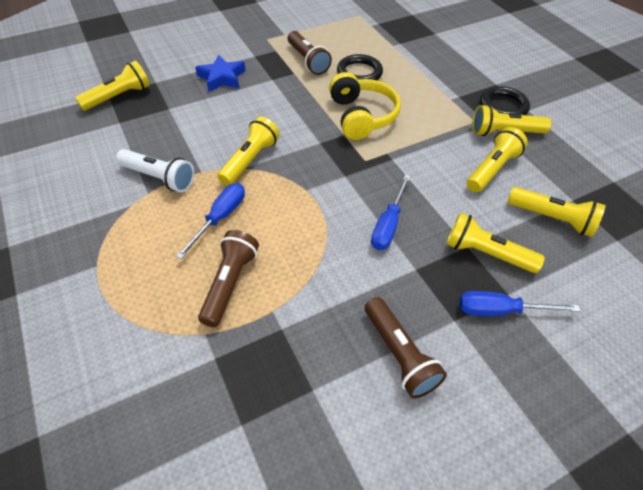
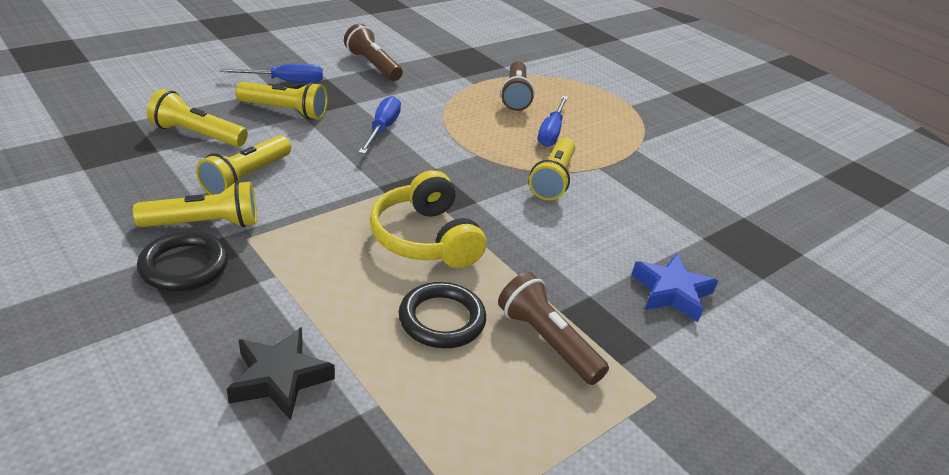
camera: 165 degrees right, 15 degrees down
yellow flashlight [75,61,150,111] -> none
white flashlight [116,149,194,192] -> none
none -> black star [227,327,335,420]

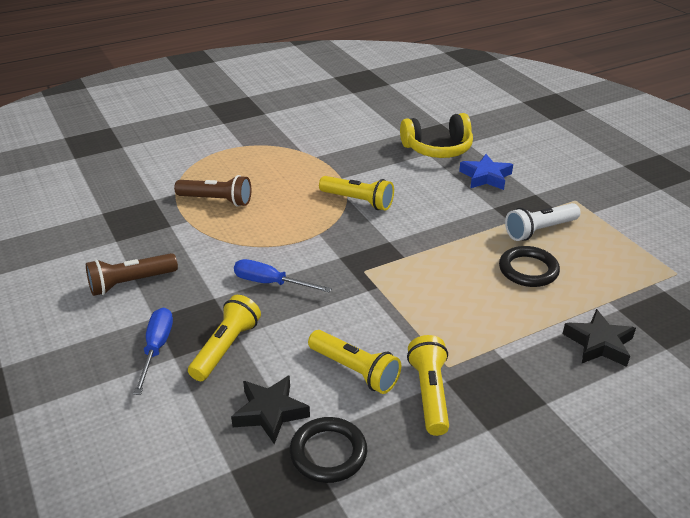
camera: 75 degrees left, 0 degrees up
black ring [137,231,228,292] -> black ring moved to [289,417,367,483]
yellow flashlight [147,89,248,147] -> black star [231,375,310,444]
yellow headphones [370,170,486,268] -> yellow headphones moved to [400,113,473,158]
brown flashlight [498,272,609,385] -> white flashlight [505,203,581,241]
blue screwdriver [538,96,568,147] -> none

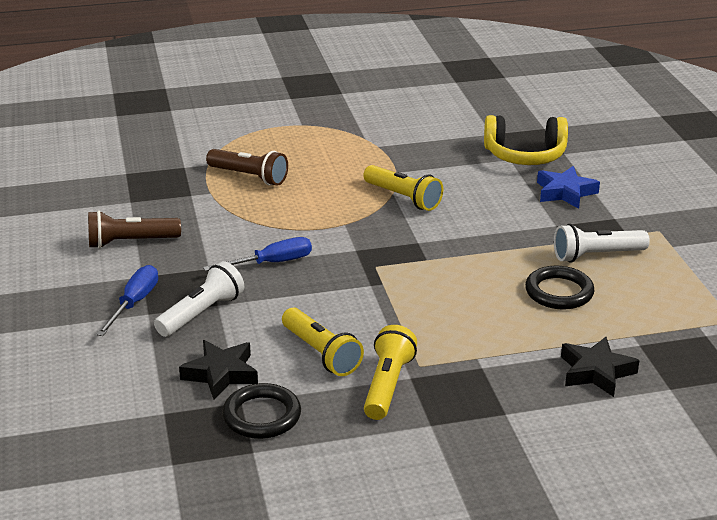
camera: 15 degrees right, 5 degrees down
yellow flashlight [188,295,261,381] -> white flashlight [154,261,244,337]
blue screwdriver [234,259,332,292] -> blue screwdriver turned 120 degrees clockwise [203,237,312,271]

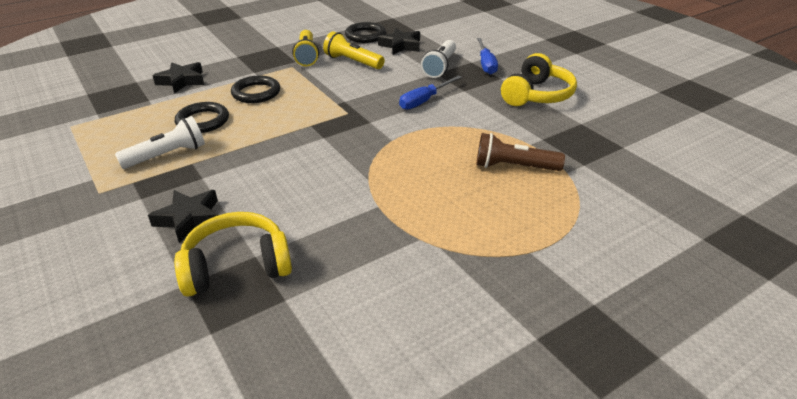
camera: 160 degrees right, 5 degrees up
brown flashlight [88,210,181,249] -> yellow headphones [501,53,577,106]
yellow flashlight [363,165,443,211] -> none
blue star [537,166,600,209] -> black star [148,190,218,243]
none -> black ring [231,76,280,103]

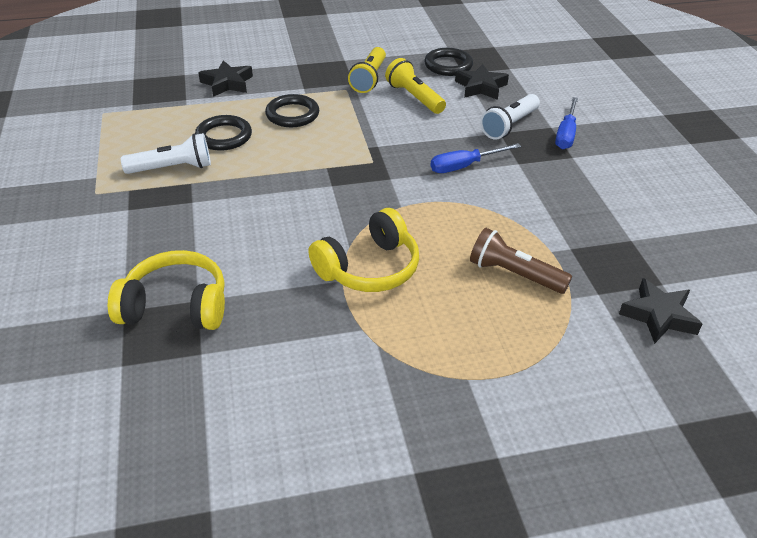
camera: 20 degrees right, 5 degrees up
black star [148,190,218,243] -> black star moved to [619,278,702,344]
yellow headphones [501,53,577,106] -> yellow headphones moved to [308,208,419,292]

